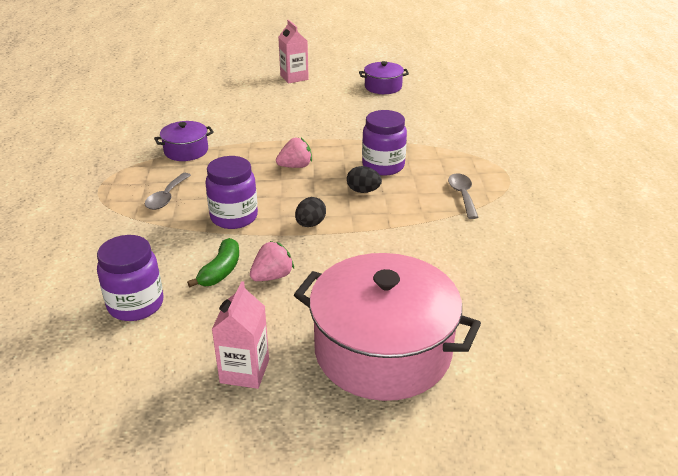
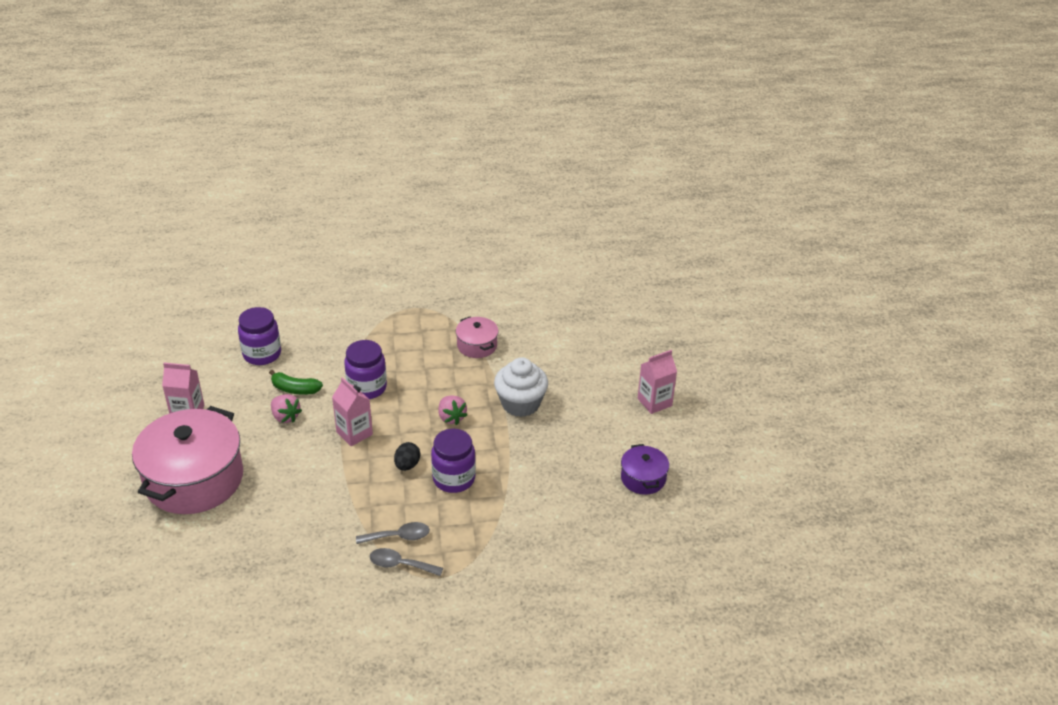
camera: 85 degrees right, 5 degrees up
grey spoon [145,173,191,210] -> grey spoon moved to [370,548,443,576]
purple pot [154,121,214,161] -> pink pot [456,317,498,358]
black egg [295,197,326,227] -> pink carton [332,377,373,446]
none -> white cupcake [494,357,548,417]

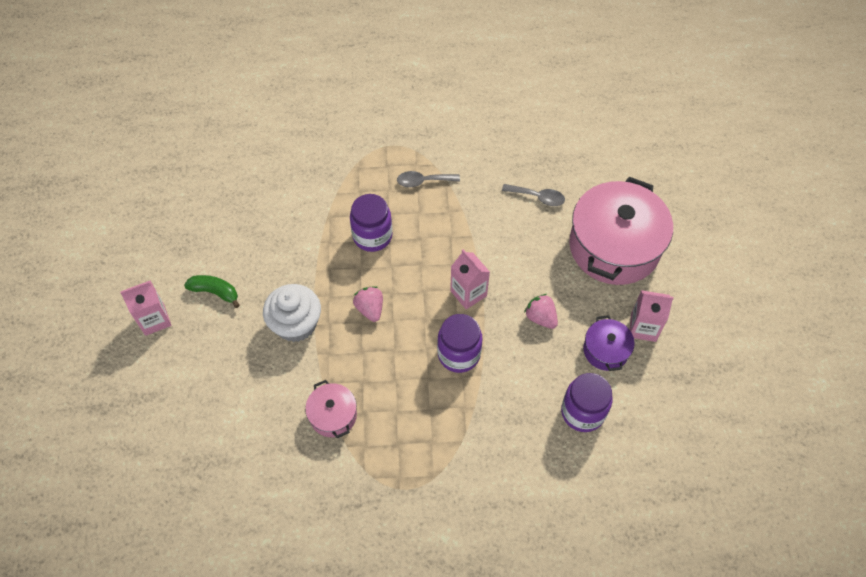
camera: 175 degrees left, 20 degrees up
green banana [269,370,323,395] -> green banana moved to [184,275,240,308]
grey spoon [370,548,443,576] -> grey spoon moved to [502,184,565,206]
black egg [394,442,420,471] -> none
purple pot [621,444,669,495] -> purple pot moved to [583,315,635,371]

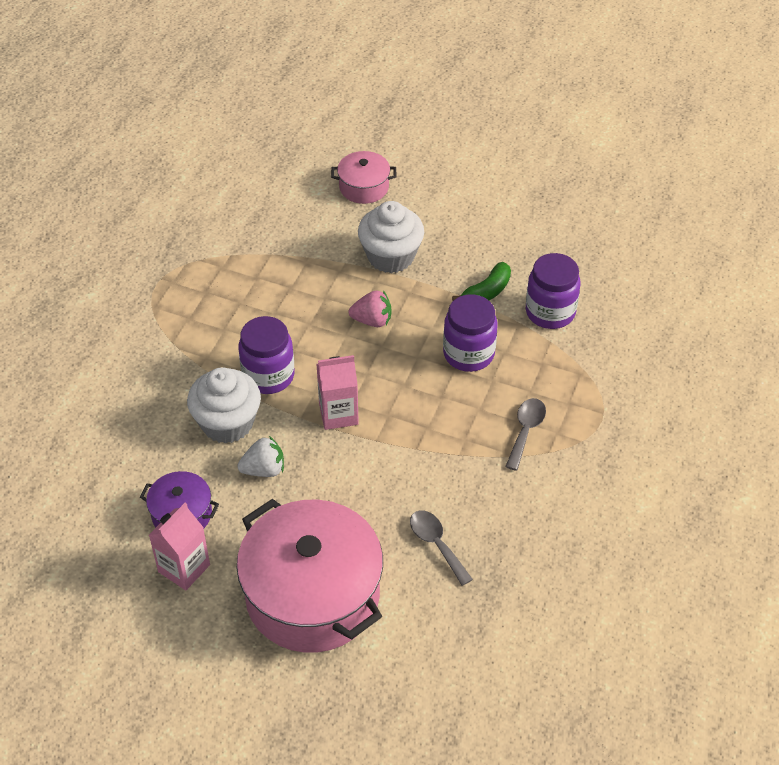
camera: 115 degrees right, 10 degrees down
pink carton [120,280,171,336] -> none
green banana [184,275,240,308] -> green banana moved to [452,262,511,301]
pink pot [305,380,357,438] -> pink pot moved to [331,151,396,204]
grey spoon [502,184,565,206] -> grey spoon turned 105 degrees clockwise [410,510,473,586]
pink strawberry [524,294,558,329] -> white strawberry [237,436,284,477]
purple jar [561,373,612,432] -> purple jar moved to [526,253,580,329]
none -> white cupcake [187,367,261,444]

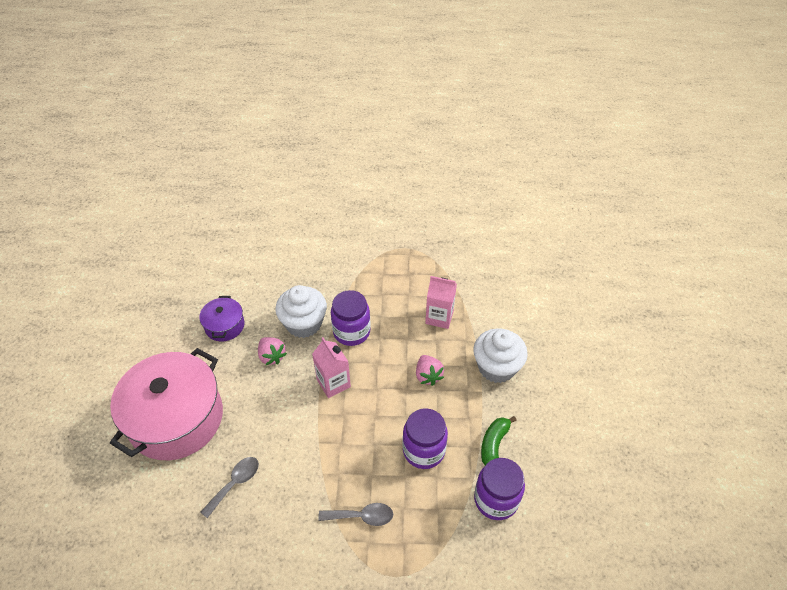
camera: 70 degrees right, 0 degrees up
pink carton [149,503,210,590] -> pink carton moved to [425,276,457,329]
white strawberry [237,436,284,477] -> pink strawberry [258,337,287,365]
pink pot [331,151,396,204] -> none
green banana [452,262,511,301] -> green banana turned 90 degrees clockwise [481,416,517,465]

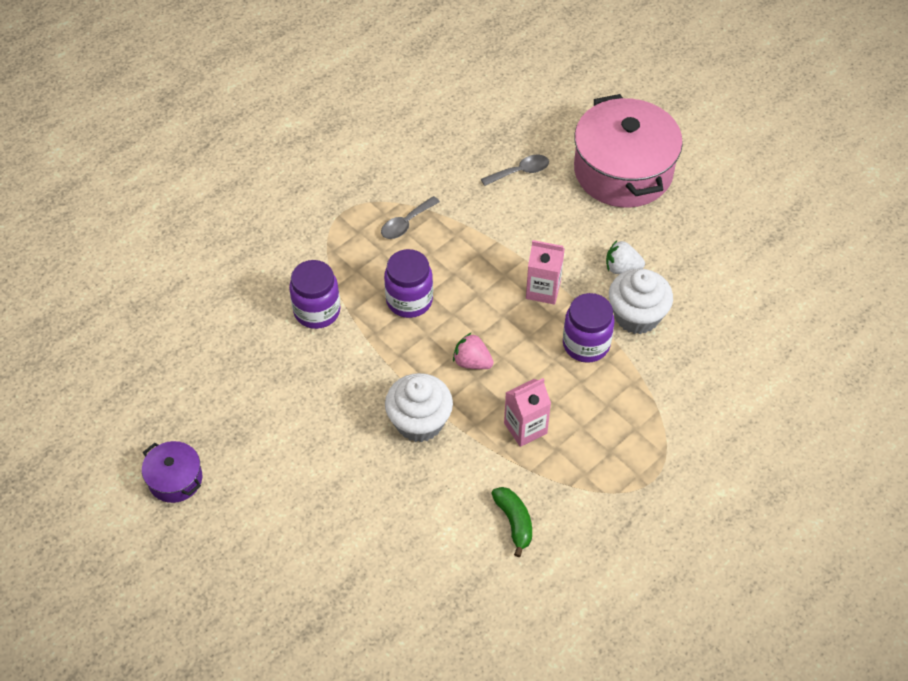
camera: 135 degrees right, 5 degrees up
purple pot [199,296,244,342] -> purple pot moved to [142,441,202,503]
grey spoon [201,457,259,518] -> grey spoon turned 105 degrees counterclockwise [481,155,549,186]
pink strawberry [258,337,287,365] -> white strawberry [606,240,645,274]
green banana [481,416,517,465] -> green banana moved to [491,487,532,557]

